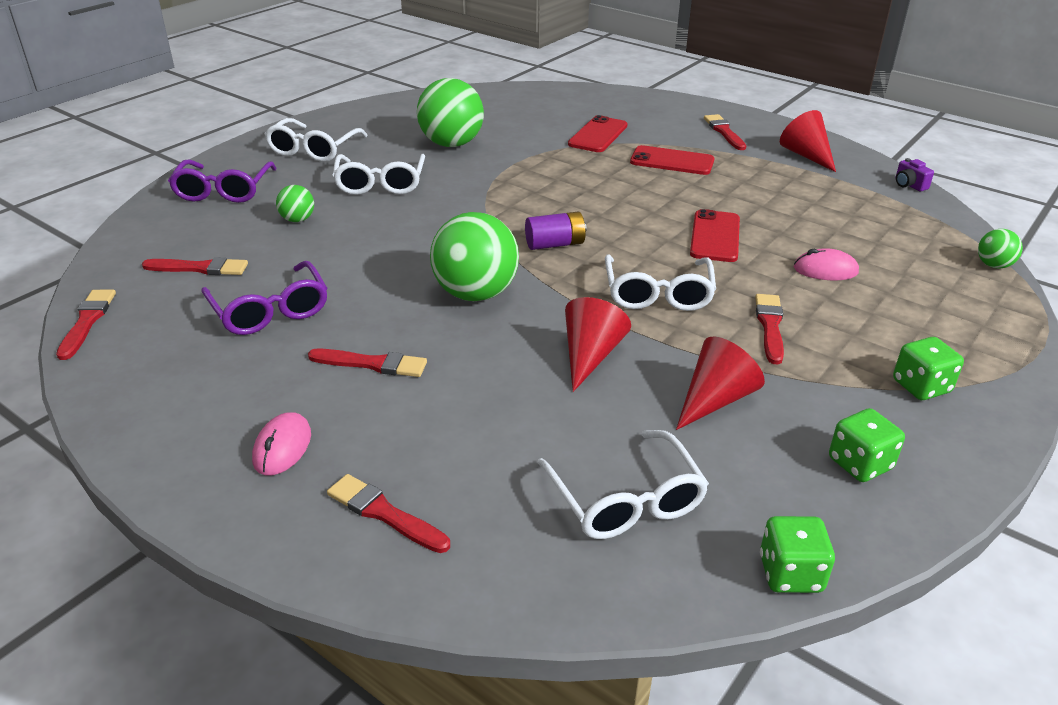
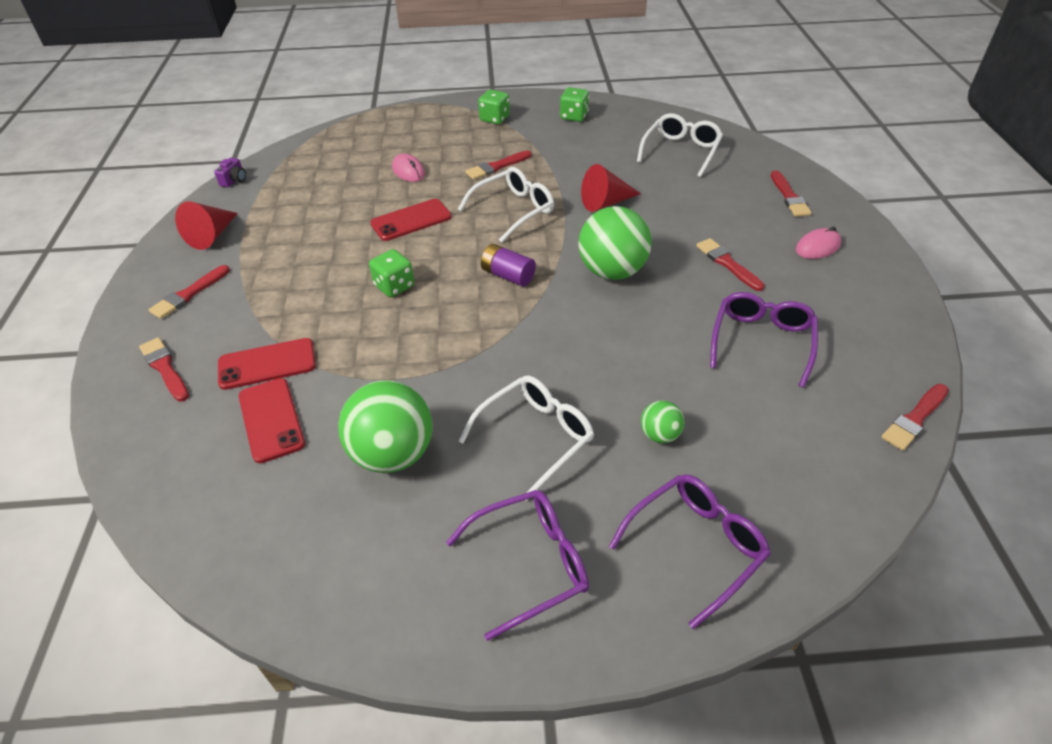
camera: 130 degrees left, 10 degrees up
red brush [142,257,248,275] -> red brush moved to [139,337,189,402]
white glasses [264,118,368,162] -> purple glasses [446,490,589,641]
red phone [630,145,715,175] -> red phone moved to [239,378,305,463]
red cone [676,336,765,430] -> none
green dice [760,516,835,593] -> green dice moved to [369,249,414,297]
green ball [978,229,1023,269] -> none

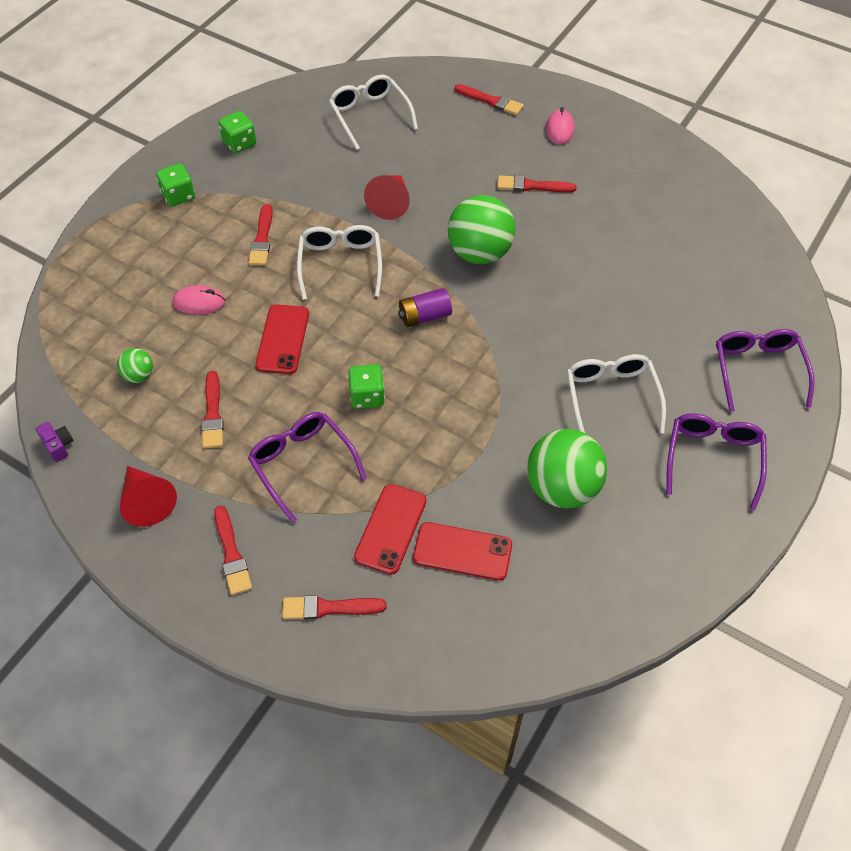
camera: 55 degrees left, 10 degrees up
green ball [641,401,684,443] -> green ball moved to [117,348,153,383]
purple glasses [710,292,818,388] -> purple glasses moved to [248,412,367,523]
red brush [882,384,949,451] -> red brush moved to [202,371,224,448]

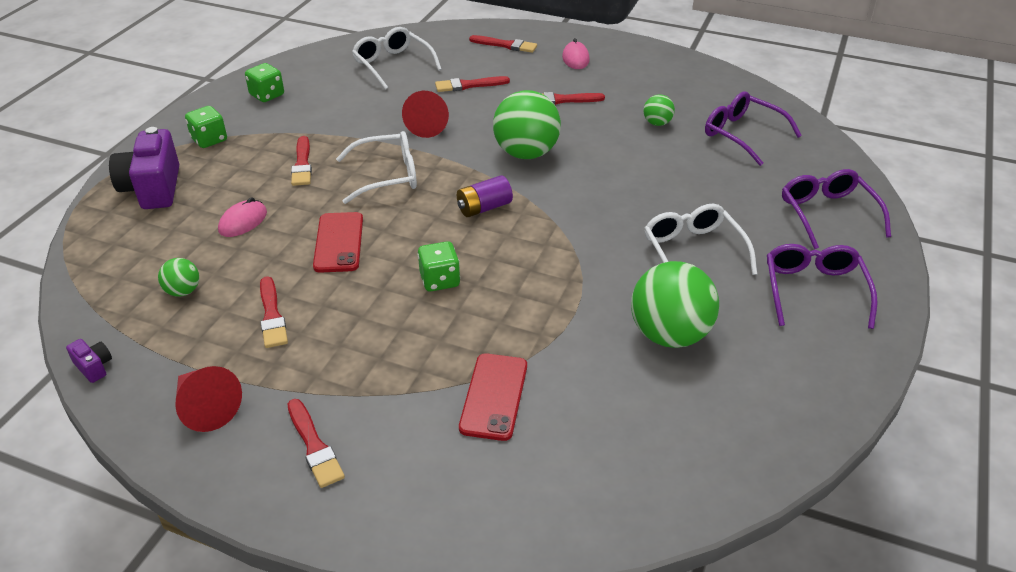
camera: 10 degrees left, 15 degrees down
pink mouse [173,285,226,315] -> pink mouse turned 45 degrees counterclockwise [218,197,267,237]
purple glasses [248,412,367,523] -> purple glasses moved to [705,91,802,166]
red brush [282,595,386,620] -> red brush moved to [435,76,510,92]
white glasses [297,225,382,300] -> white glasses turned 90 degrees clockwise [336,131,417,204]
red phone [413,522,512,581] -> none
none -> purple camera [109,127,179,209]
none -> green ball [643,94,675,126]

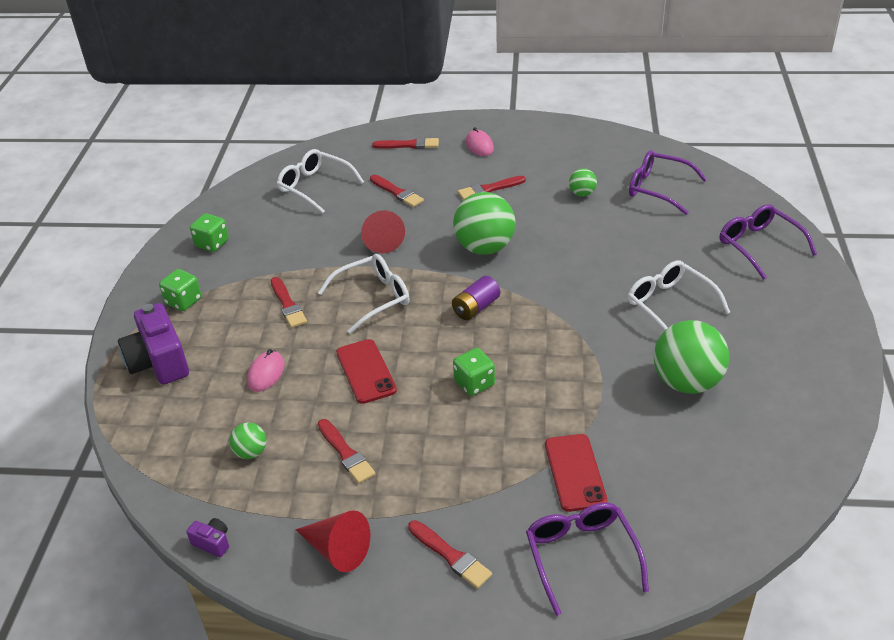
camera: 15 degrees left, 0 degrees up
red brush [435,76,510,92] -> red brush turned 105 degrees counterclockwise [370,175,424,207]
purple glasses [767,244,877,329] -> purple glasses moved to [526,502,649,616]

